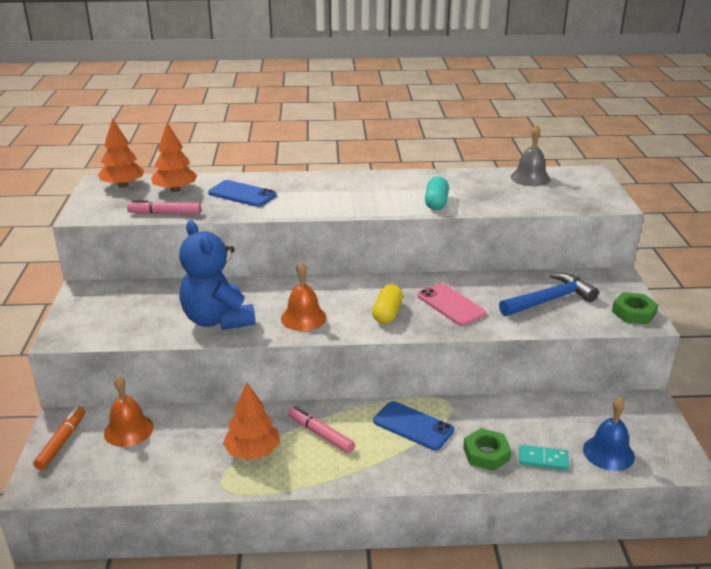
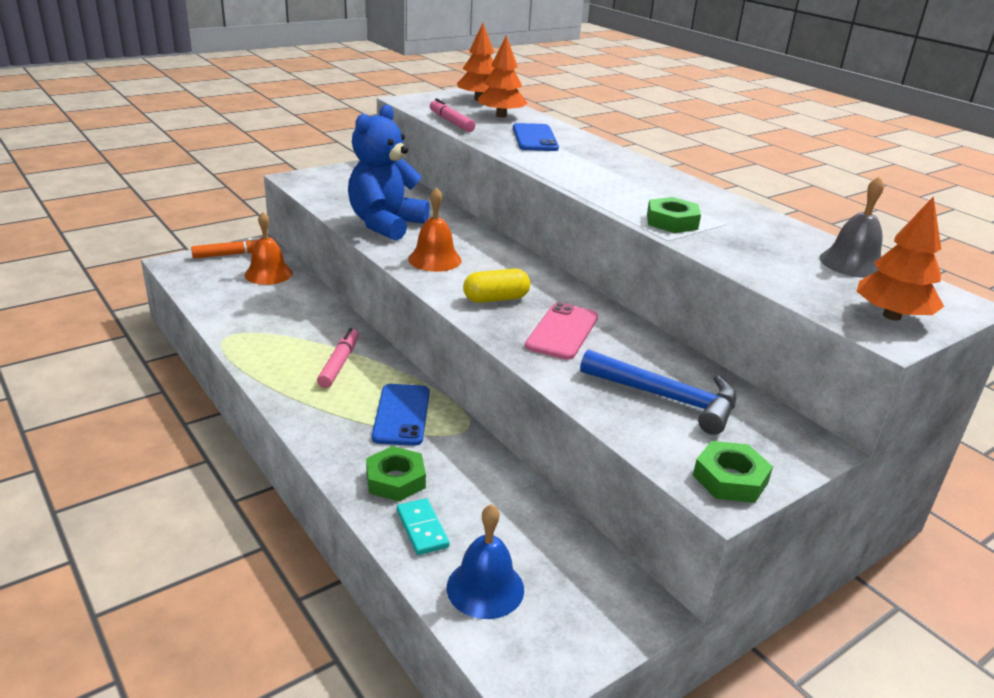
camera: 55 degrees right, 0 degrees up
orange tree [223,382,280,460] -> orange tree moved to [856,196,944,321]
turquoise capsule [425,176,449,210] -> green nut [647,197,701,233]

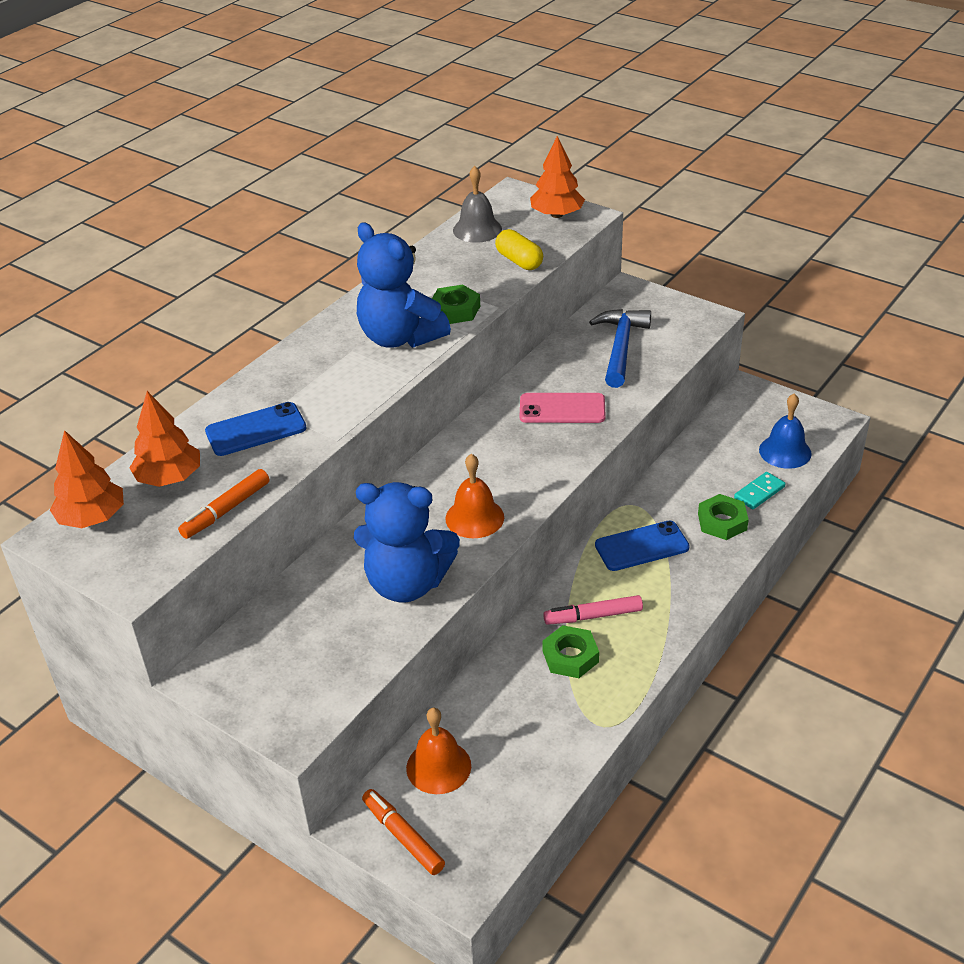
camera: 105 degrees left, 10 degrees up
pink marker [430,98,475,132] -> orange marker [178,469,270,539]
yellow capsule [463,269,530,303] -> yellow capsule moved to [495,229,543,270]
green nut [693,441,773,503] -> green nut moved to [543,625,599,678]
none -> blue teddy bear [357,223,451,348]

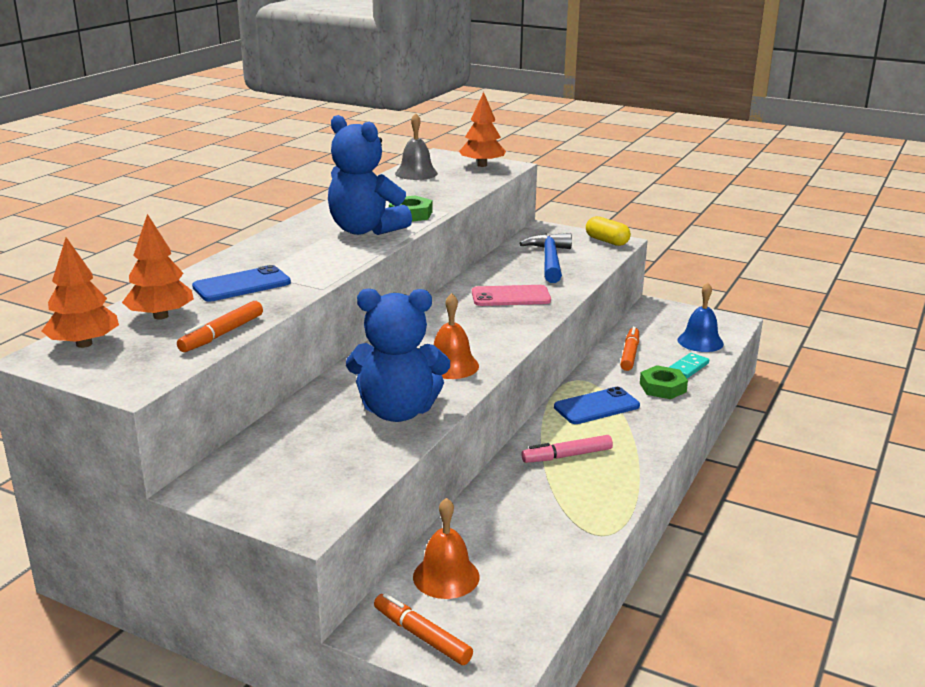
camera: 10 degrees left, 15 degrees down
yellow capsule [495,229,543,270] -> yellow capsule moved to [586,216,631,246]
green nut [543,625,599,678] -> none
none -> orange marker [620,326,639,371]

